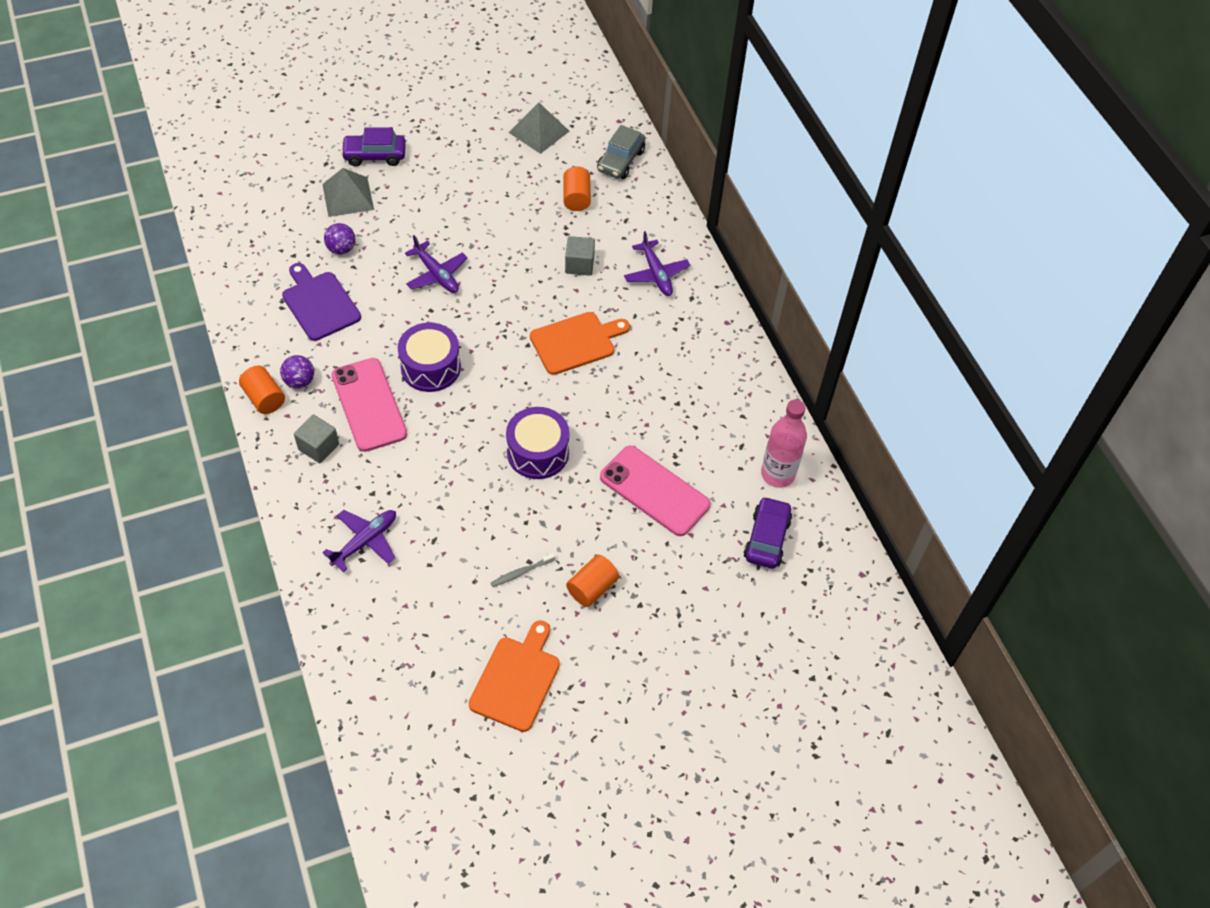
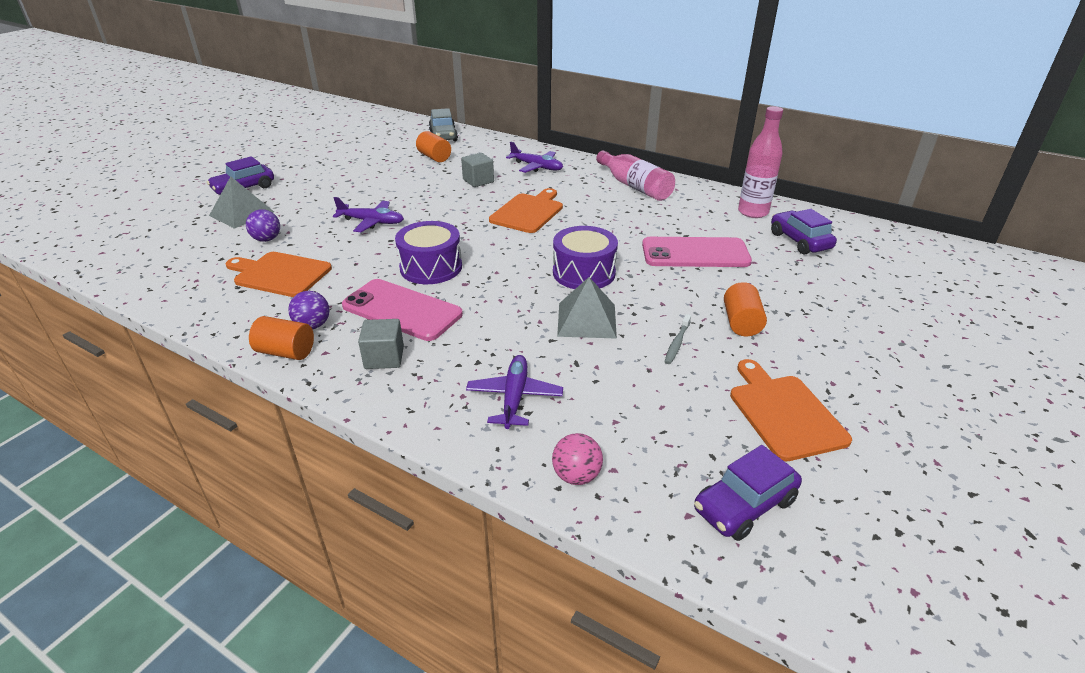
camera: 35 degrees left, 20 degrees down
purple cutting board [282,263,361,341] -> orange cutting board [226,252,332,297]
grey pyramid [508,103,569,154] -> grey pyramid moved to [557,277,617,339]
none -> pink ball [552,433,603,485]
none -> pink bottle [596,150,675,201]
none -> purple car [694,445,802,541]

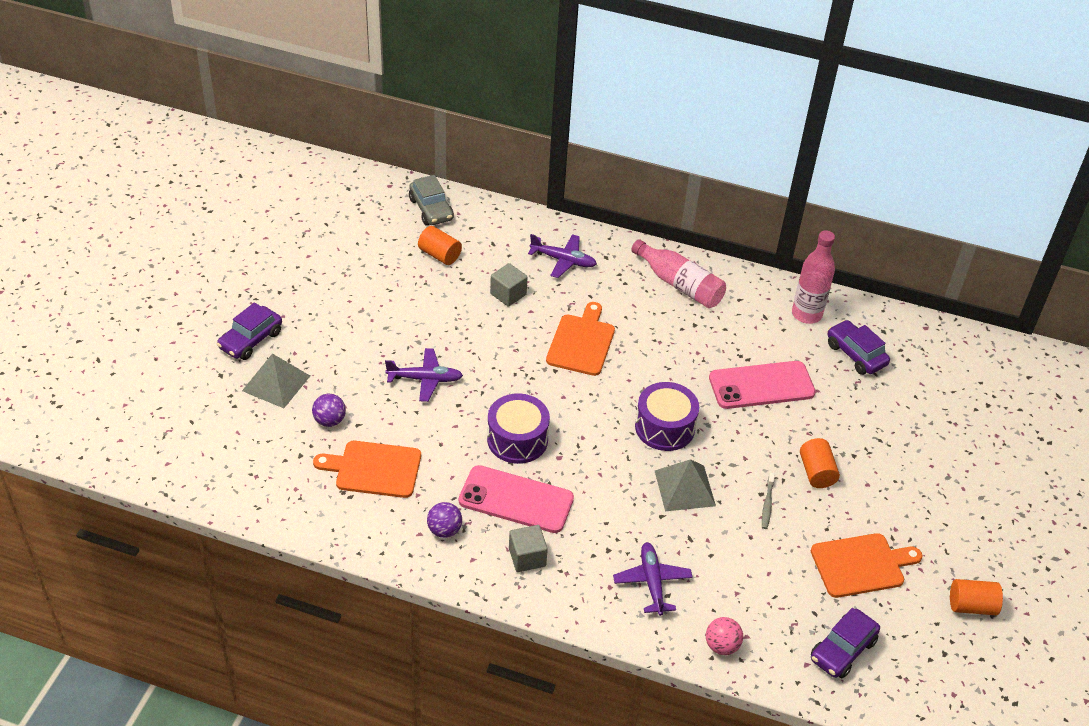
camera: 15 degrees left, 10 degrees up
orange cylinder [249,316,314,360] -> orange cylinder moved to [950,579,1003,615]
orange cutting board [730,359,852,461] -> orange cutting board turned 105 degrees clockwise [811,533,923,598]

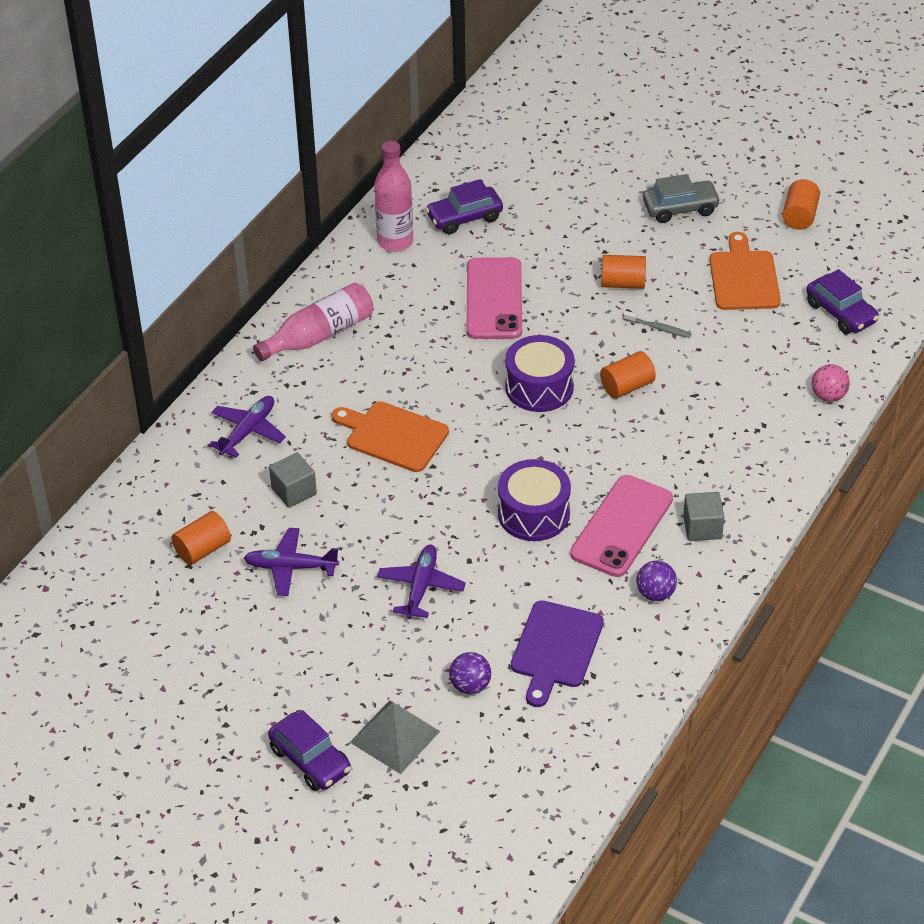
camera: 75 degrees left, 0 degrees up
orange cutting board [313,441,421,498] -> purple cutting board [511,600,604,707]
grey car [409,175,454,226] -> grey car moved to [643,174,721,223]
purple plane [613,542,693,616] -> purple plane moved to [244,528,339,596]
grey pyramid [655,459,716,511] -> orange cylinder [600,351,656,399]

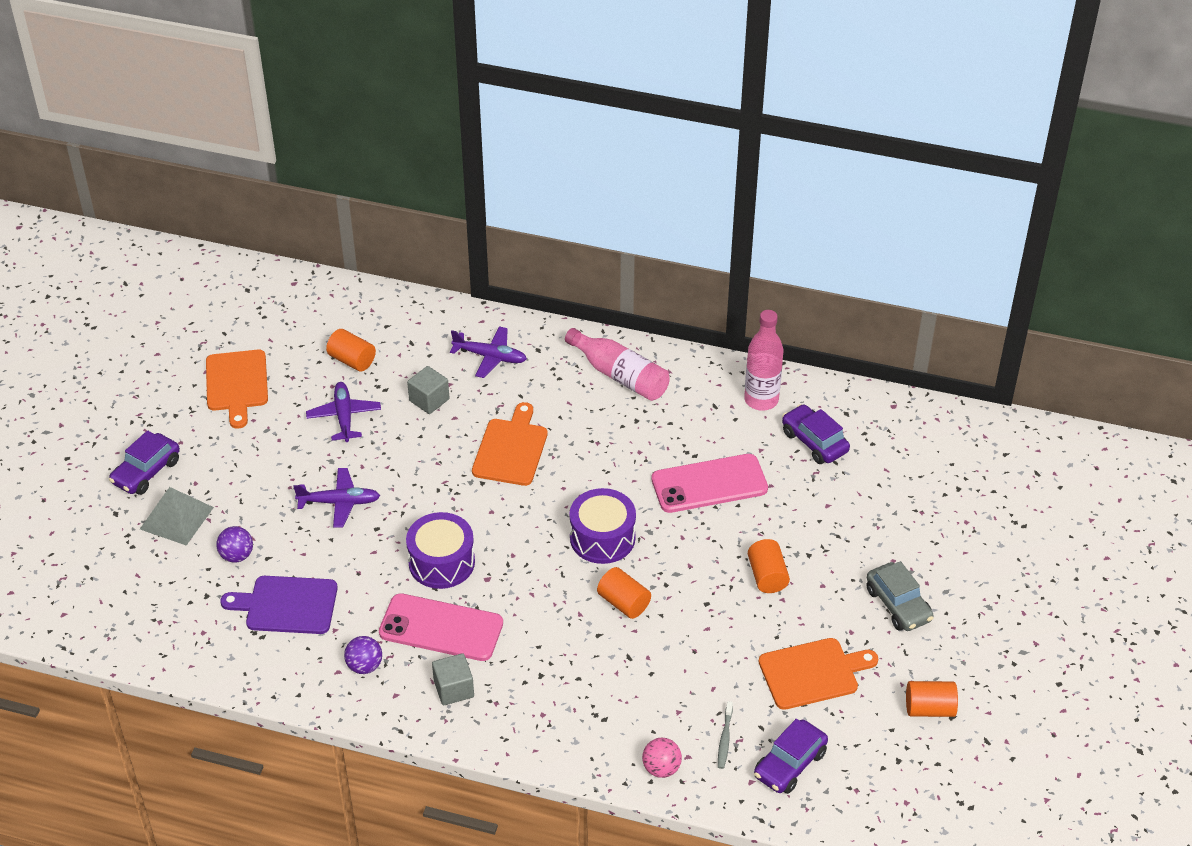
camera: 75 degrees right, 0 degrees up
grey toothbrush [623,311,692,338] -> grey toothbrush moved to [718,701,733,769]
none -> orange cutting board [206,350,268,429]

